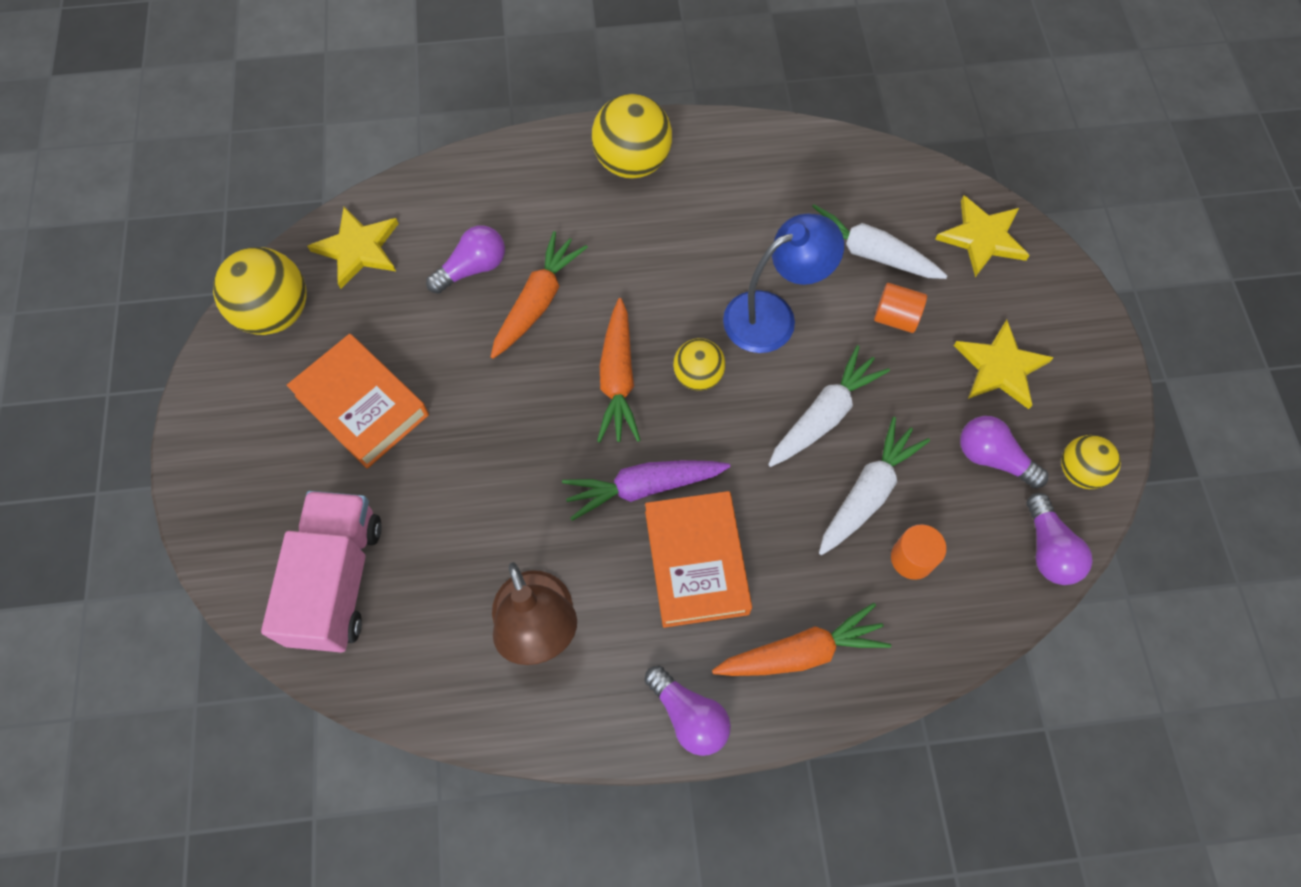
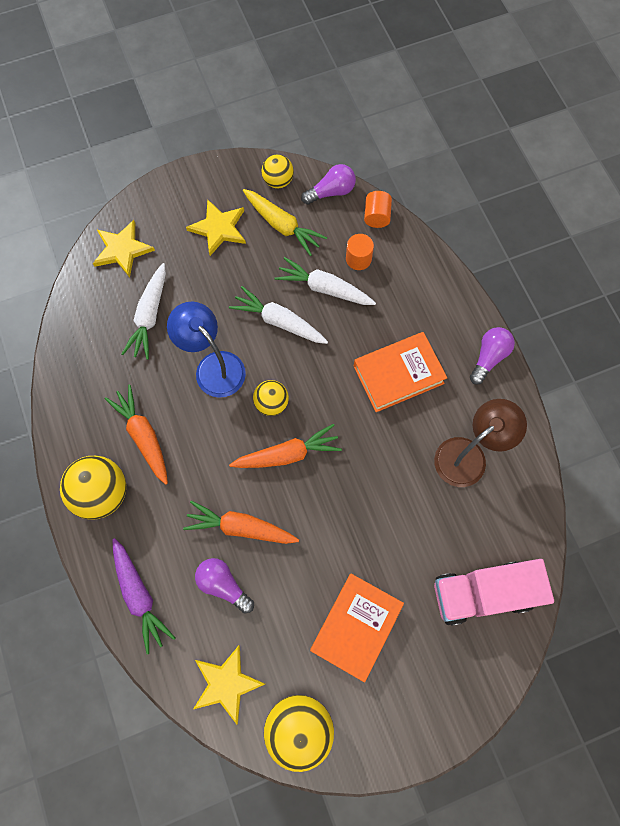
camera: 105 degrees left, 5 degrees up
purple carrot [562,460,731,521] -> purple carrot moved to [112,538,175,654]
orange carrot [712,603,891,676] -> orange carrot moved to [105,385,168,485]
orange cylinder [874,283,927,333] -> orange cylinder moved to [364,191,392,228]
purple light bulb [960,416,1048,489] -> yellow carrot [243,189,327,256]

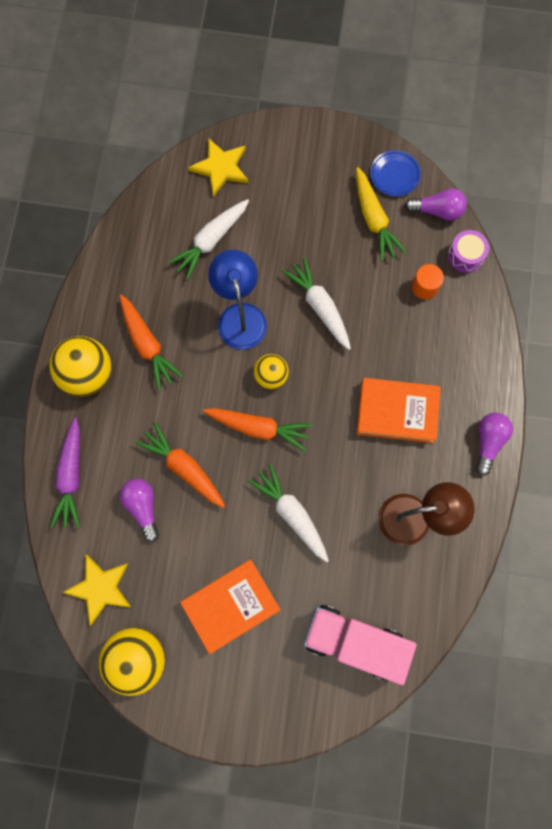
camera: 30 degrees right, 5 degrees up
orange carrot [105,385,168,485] -> orange carrot turned 150 degrees clockwise [120,295,183,390]
yellow star [186,199,246,256] -> none
yellow ball [261,155,294,189] -> blue plate [370,150,421,196]
white carrot [275,257,376,305] -> white carrot moved to [248,463,329,562]
orange cylinder [364,191,392,228] -> purple drum [448,230,489,273]
purple light bulb [470,327,515,385] -> purple light bulb turned 45 degrees counterclockwise [476,413,513,476]

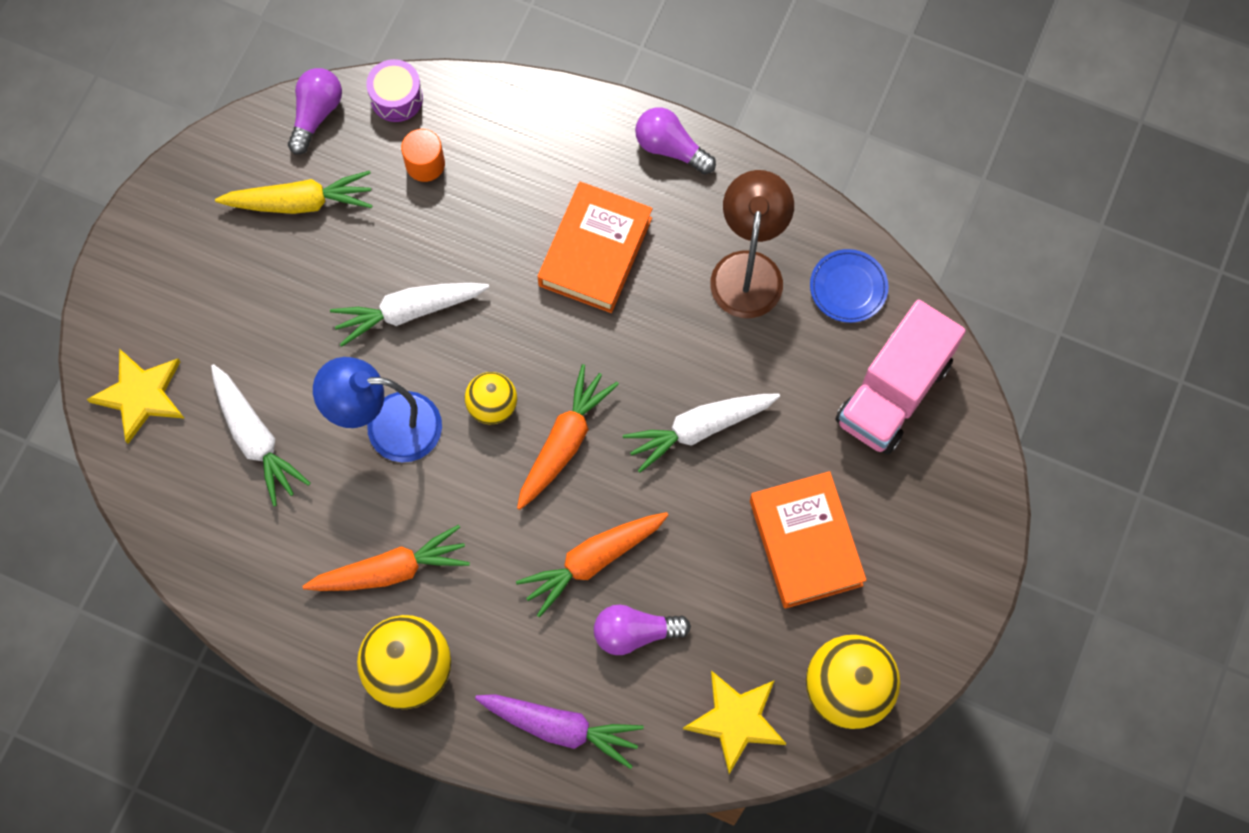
camera: 75 degrees left, 5 degrees down
blue plate [370,150,421,196] -> blue plate moved to [810,249,889,323]

